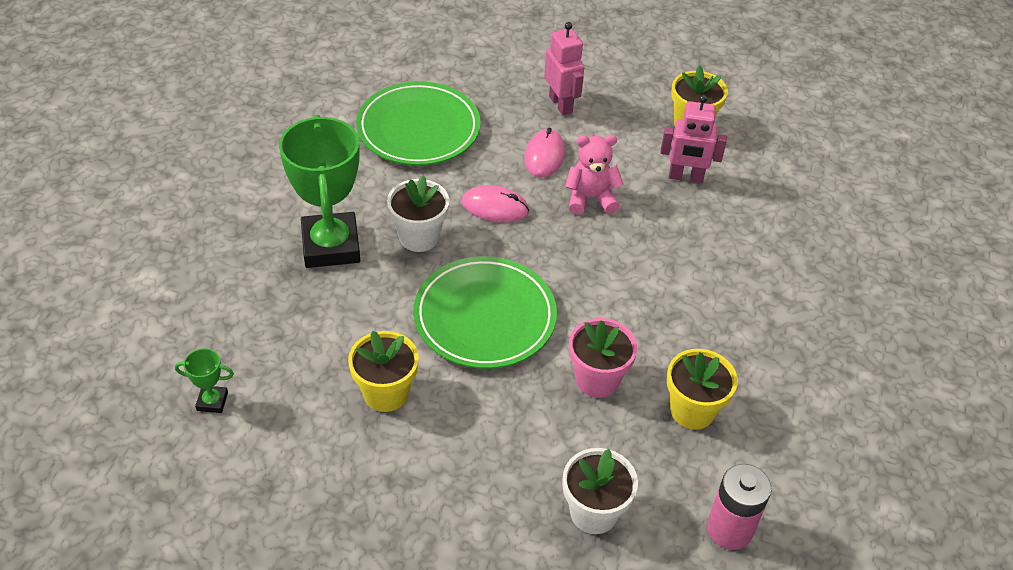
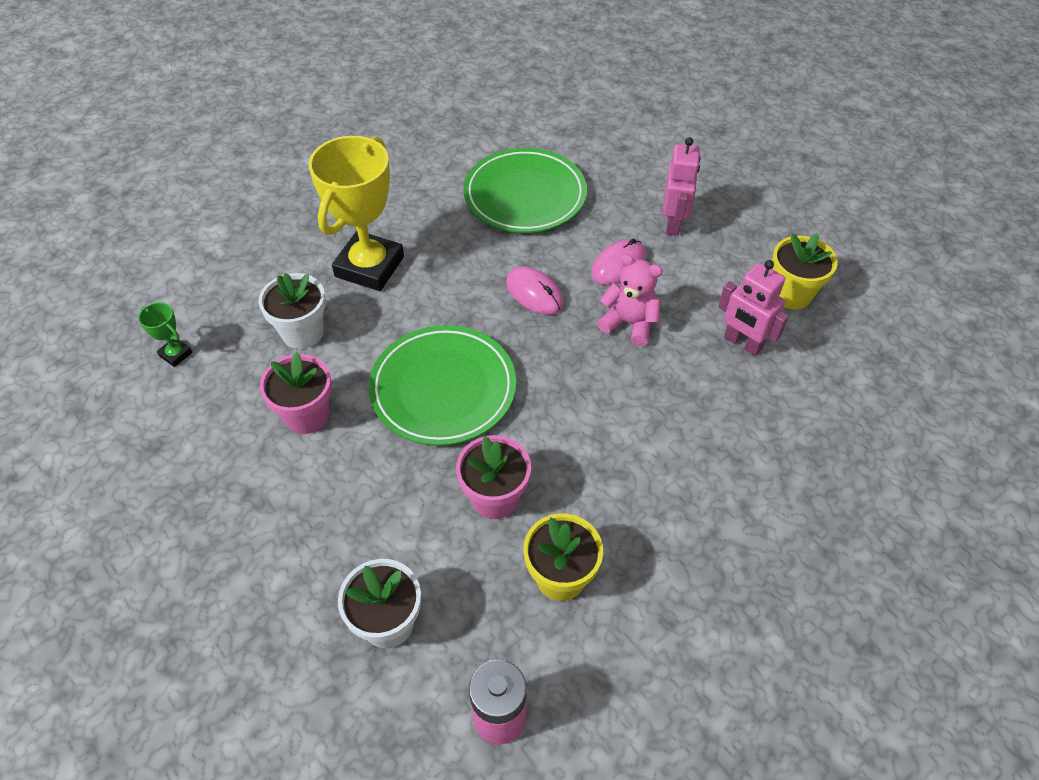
camera: 35 degrees right, 5 degrees up
green trophy [279,115,360,268] -> yellow trophy [309,136,404,291]
yellow flower pot [348,331,419,412] -> pink flower pot [260,352,332,434]
white flower pot [387,175,449,252] -> white flower pot moved to [258,273,326,349]

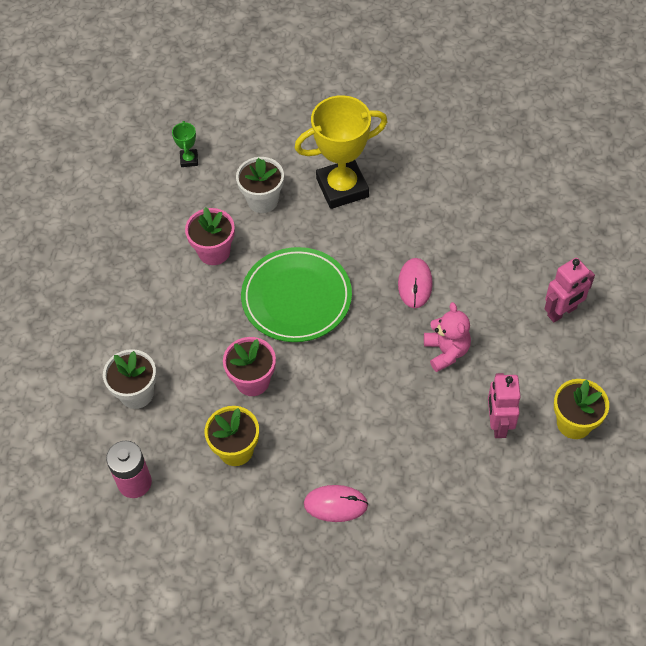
camera: 50 degrees right, 5 degrees up
green plate [463,148,587,233] -> none
pink mouse [591,239,646,285] -> pink mouse moved to [304,485,368,522]

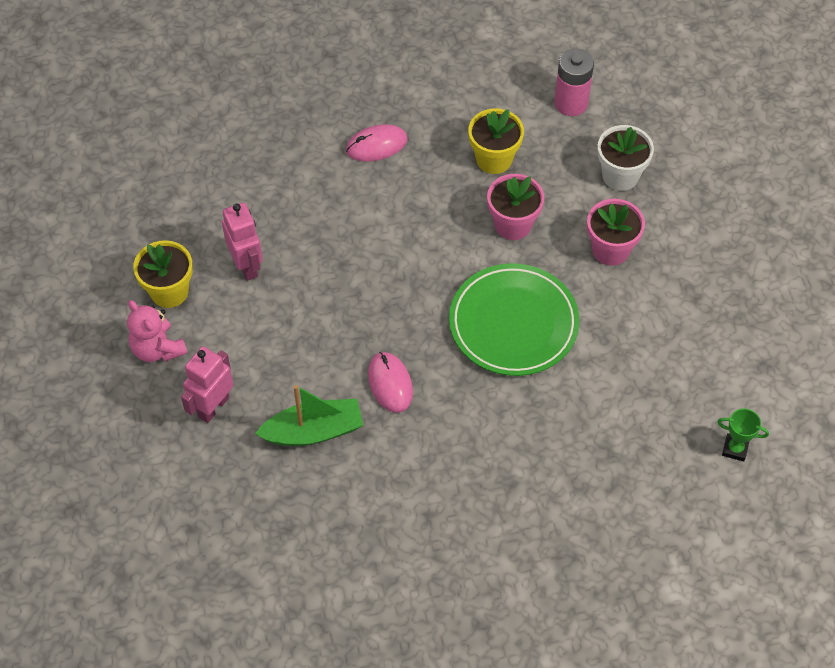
camera: 155 degrees right, 0 degrees up
green trophy [172,121,198,167] -> green trophy turned 45 degrees counterclockwise [717,408,769,462]
pink flower pot [185,207,235,265] -> pink flower pot moved to [587,199,645,266]
white flower pot [236,157,284,213] -> none
yellow trophy [295,95,388,209] -> none
pink teddy bear [424,302,471,372] -> pink teddy bear moved to [127,300,187,362]
none -> green boat [255,385,363,446]

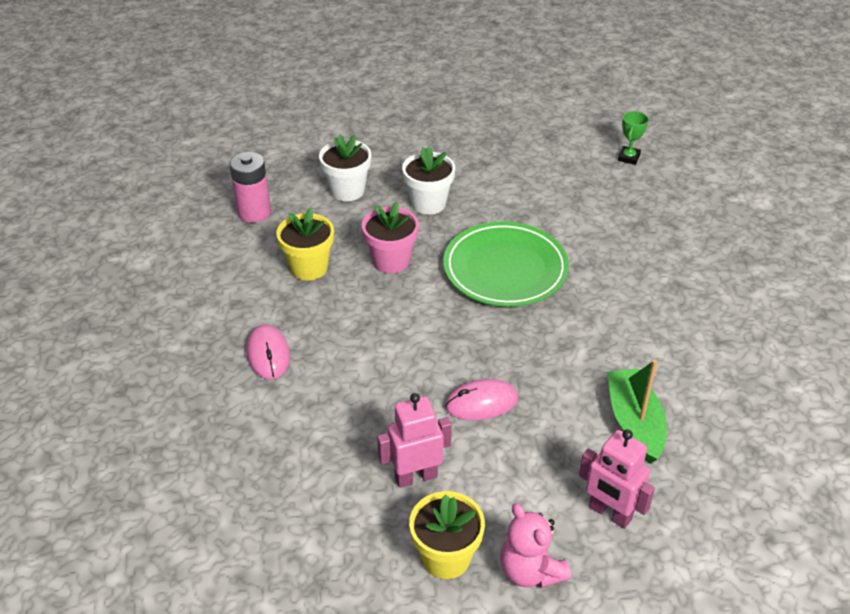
camera: 85 degrees left, 15 degrees down
pink teddy bear [127,300,187,362] -> pink teddy bear turned 90 degrees clockwise [500,503,571,588]
pink mouse [368,352,413,413] -> pink mouse moved to [445,379,518,420]
pink flower pot [587,199,645,266] -> white flower pot [402,147,455,215]

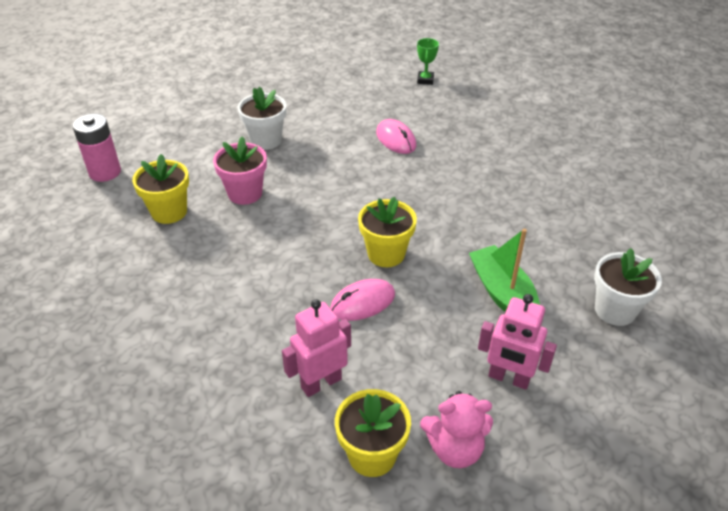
camera: 15 degrees left, 0 degrees up
pink mouse [246,325,290,379] -> pink mouse moved to [376,119,416,154]
white flower pot [319,135,372,201] -> white flower pot moved to [594,248,662,326]
green plate [443,221,569,307] -> none
pink teddy bear [500,503,571,588] -> pink teddy bear turned 45 degrees counterclockwise [420,391,493,468]
none -> yellow flower pot [358,197,417,267]

